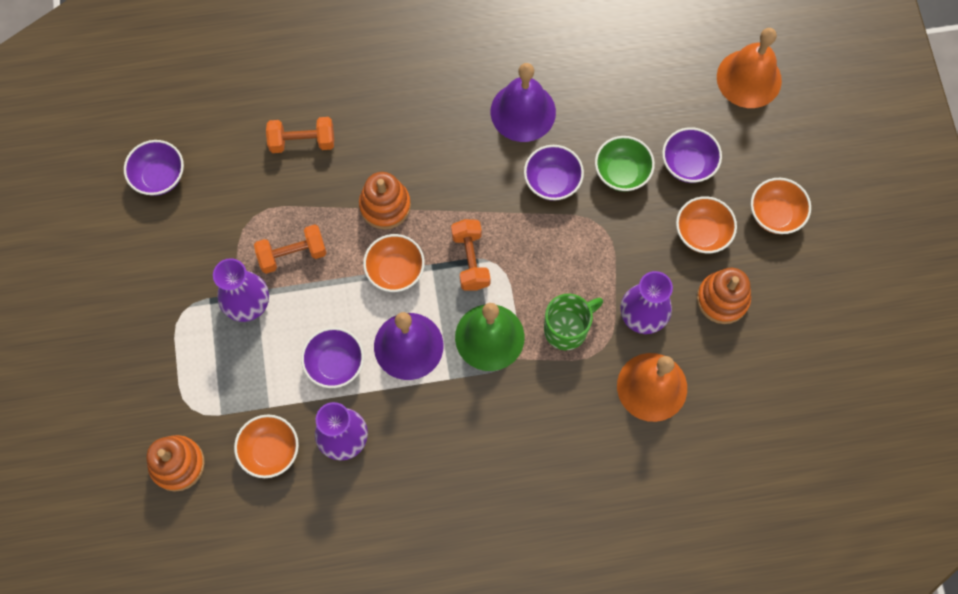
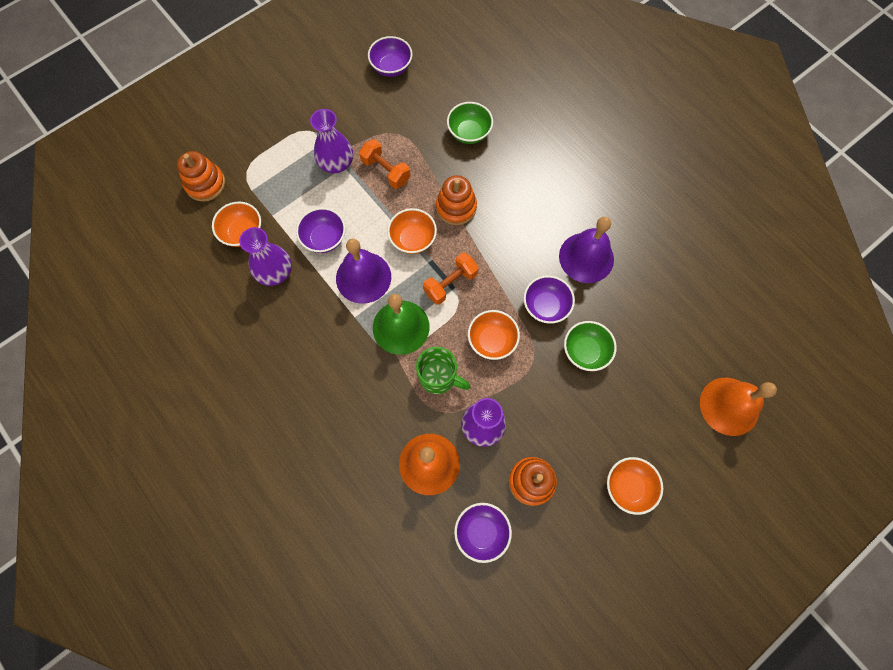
camera: 60 degrees right, 0 degrees up
orange dumbbell [266,117,334,153] -> green bowl [447,102,493,144]
purple bowl [662,127,722,183] -> purple bowl moved to [454,503,512,563]
orange bowl [676,196,737,253] -> orange bowl moved to [468,310,520,360]

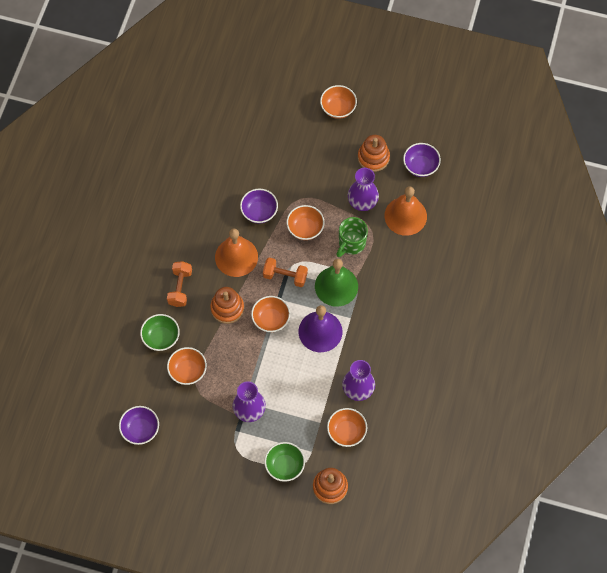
camera: 125 degrees left, 5 degrees down
purple bowl [296,208,346,253] -> none
orange dumbbell [359,139,411,189] -> orange dumbbell moved to [167,261,192,307]
green mug [416,347,471,394] -> green mug turned 135 degrees counterclockwise [336,217,368,257]
purple bell [559,217,614,283] -> none
green bowl [564,321,617,371] -> green bowl moved to [264,442,305,482]
orange bell [700,378,777,436] -> orange bell moved to [215,228,258,277]
none -> orange bowl [167,347,207,385]

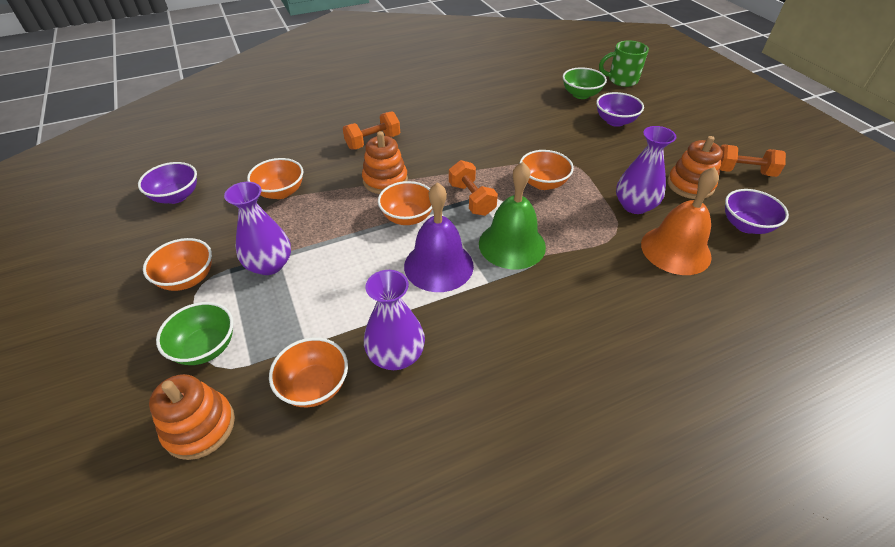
camera: 50 degrees right, 20 degrees down
green bowl [140,314,180,351] -> green bowl moved to [563,67,607,99]
orange bell [215,228,258,277] -> none
purple bowl [240,189,278,224] -> purple bowl moved to [596,92,644,127]
orange bowl [320,85,357,119] -> orange bowl moved to [143,238,212,291]
green mug [336,217,368,257] -> green mug moved to [599,40,649,87]
none -> orange dumbbell [719,144,786,177]

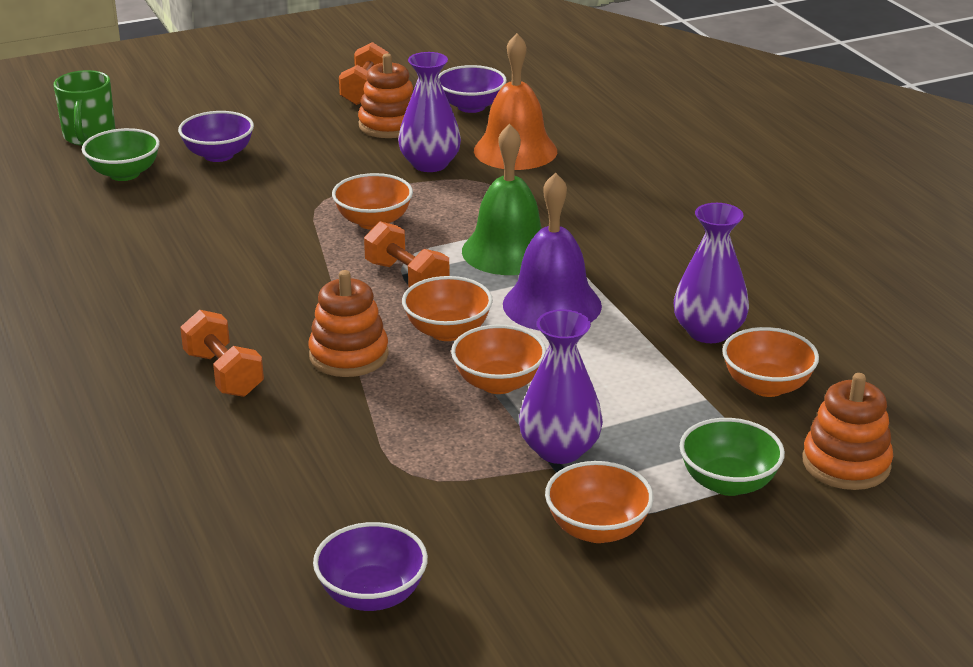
camera: 90 degrees left, 15 degrees down
orange bowl [247,158,303,199] -> orange bowl moved to [451,325,547,394]
orange dumbbell [449,160,498,216] -> orange dumbbell turned 75 degrees clockwise [364,221,450,287]

